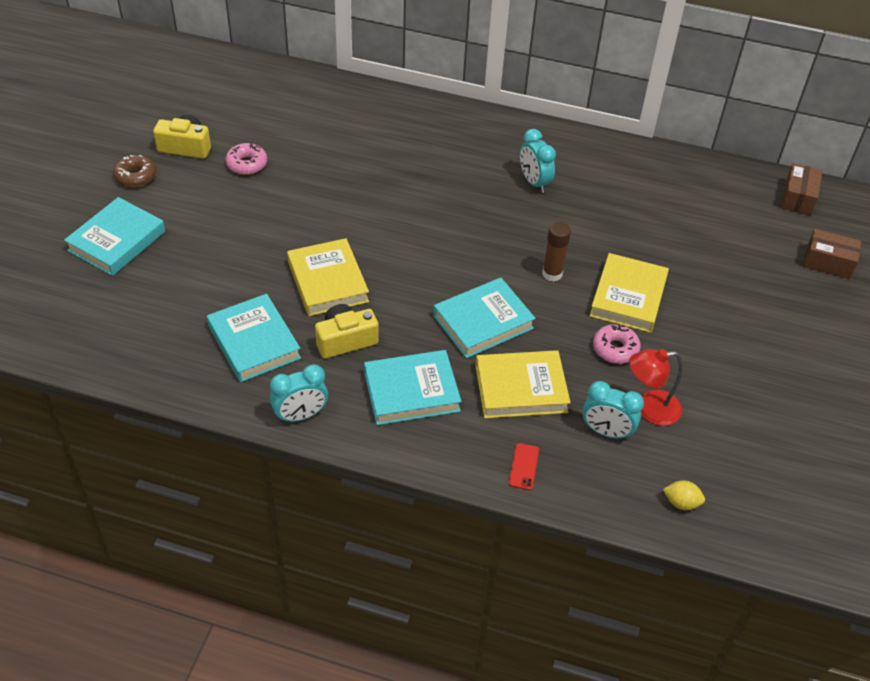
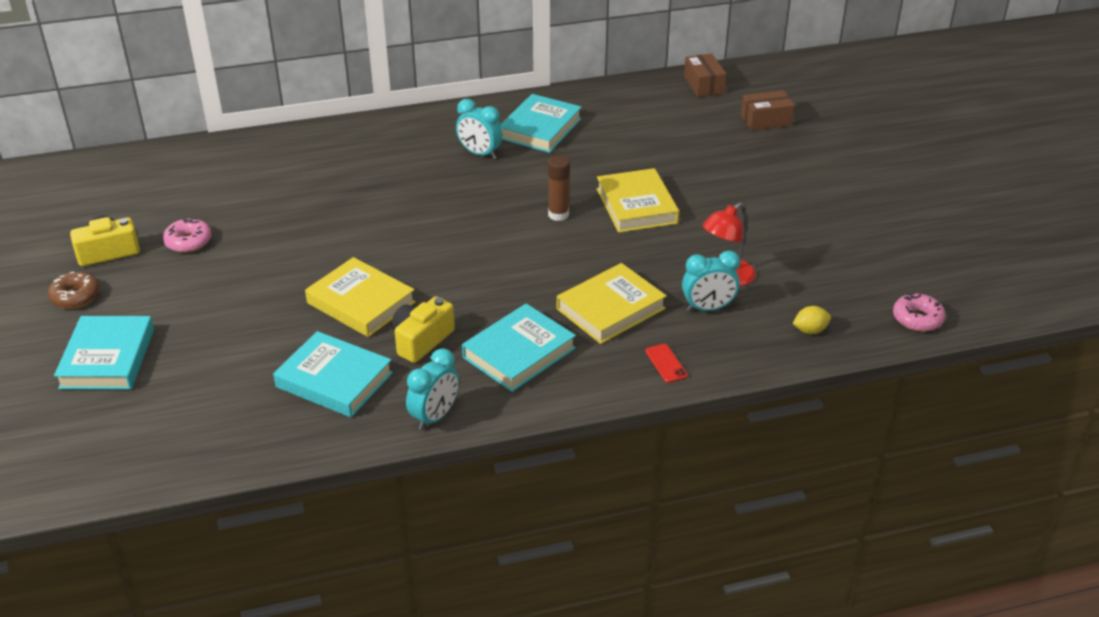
camera: 30 degrees left, 10 degrees down
turquoise book [433,278,536,358] -> turquoise book moved to [501,94,582,153]
pink donut [593,324,641,364] -> pink donut moved to [893,293,945,332]

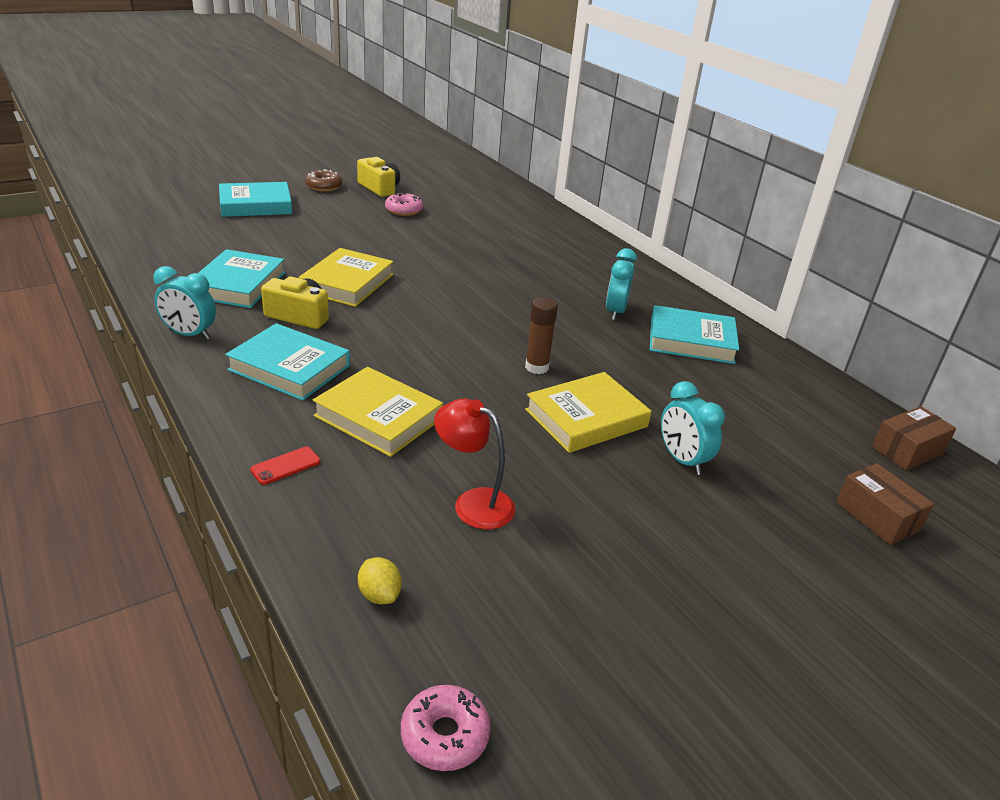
camera: 70 degrees right, 5 degrees down
turquoise clock [682,250,740,312] -> turquoise clock moved to [661,381,725,475]

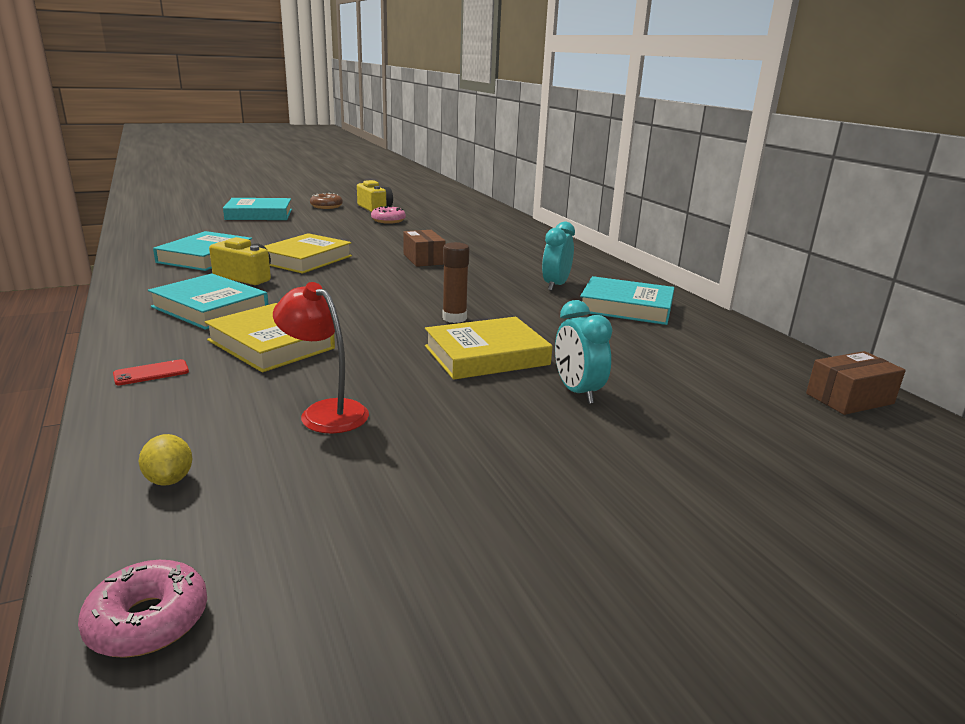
camera: 10 degrees right, 10 degrees down
turquoise clock [153,266,216,340] -> none
brown box [836,463,934,545] -> brown box moved to [403,230,446,267]

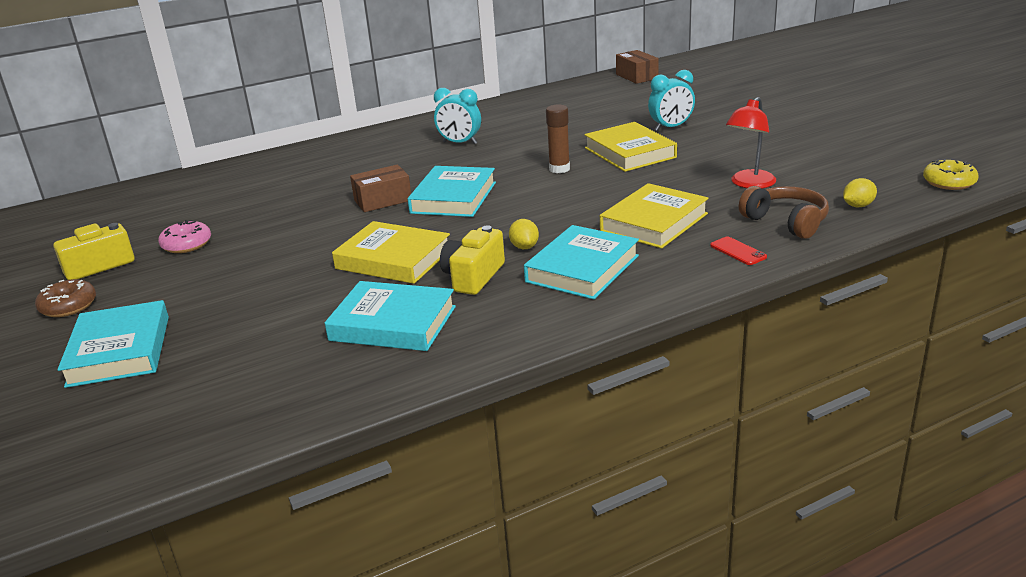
camera: 90 degrees left, 5 degrees up
pink donut [78,560,207,658] -> yellow donut [923,159,979,190]
turquoise book [580,276,674,325] -> turquoise book moved to [407,166,496,217]
none -> yellow lemon [509,219,539,249]
none -> brown headphones [739,186,829,239]

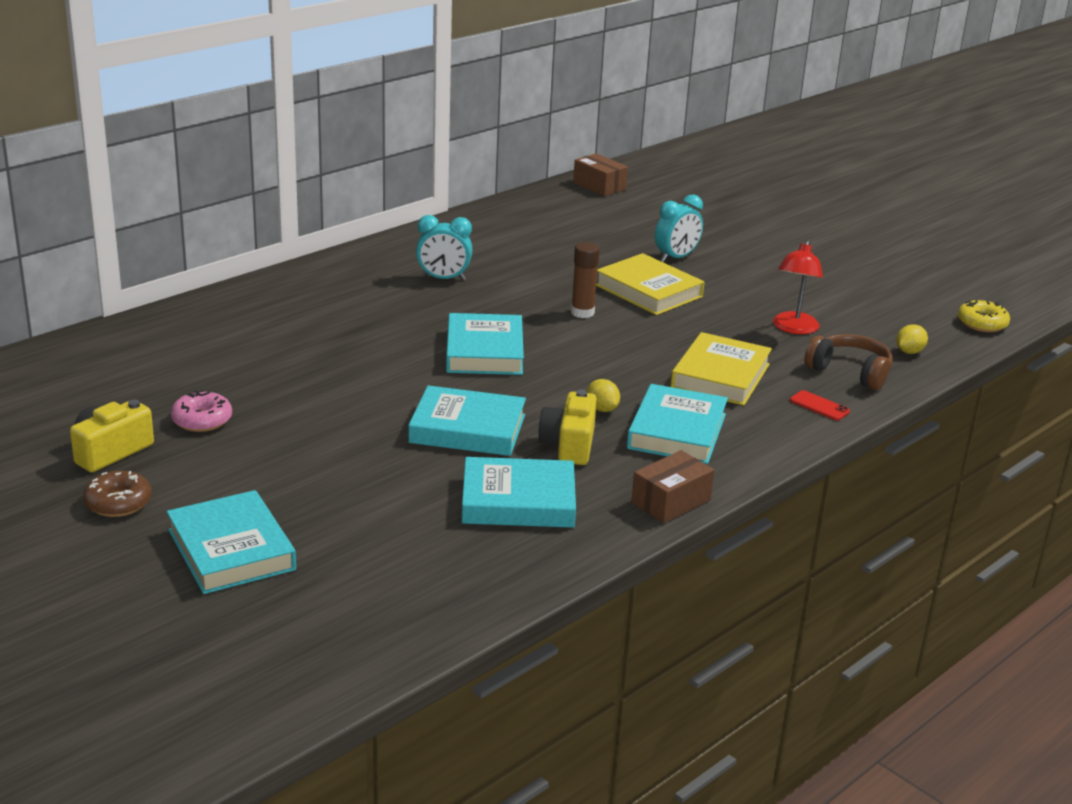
camera: 20 degrees left, 0 degrees up
yellow book [332,221,450,284] -> turquoise book [408,385,526,456]
brown box [350,165,411,212] -> brown box moved to [631,450,714,523]

